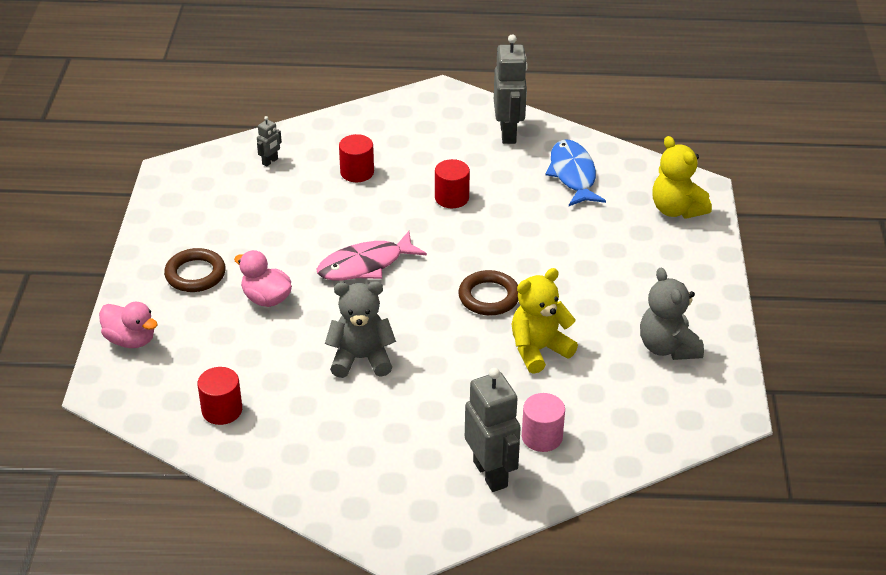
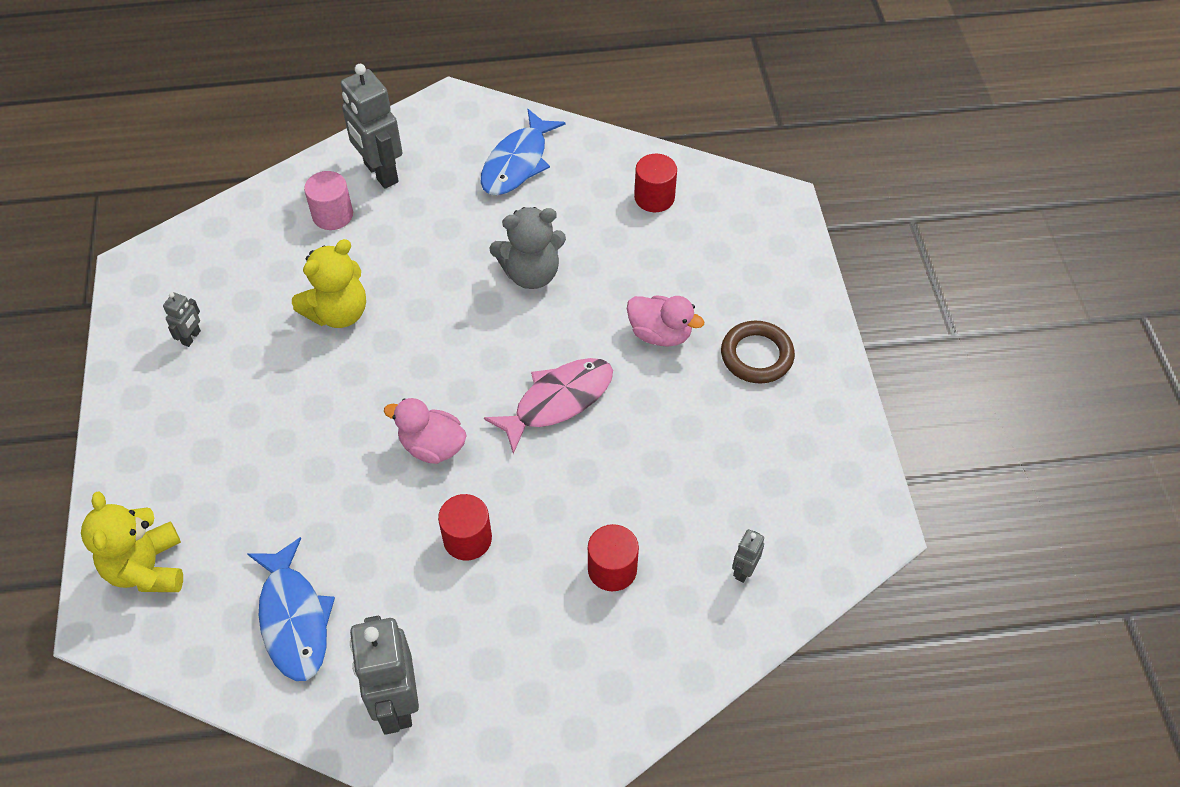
camera: 170 degrees right, 15 degrees up
pink duck [99,302,158,348] -> pink duck moved to [384,398,467,464]
brown ring [458,270,518,316] -> none
grey teddy bear [640,268,704,360] -> grey robot [163,292,201,347]
yellow teddy bear [652,136,712,219] -> yellow teddy bear turned 150 degrees counterclockwise [81,491,183,592]
none -> blue fish [481,109,565,195]

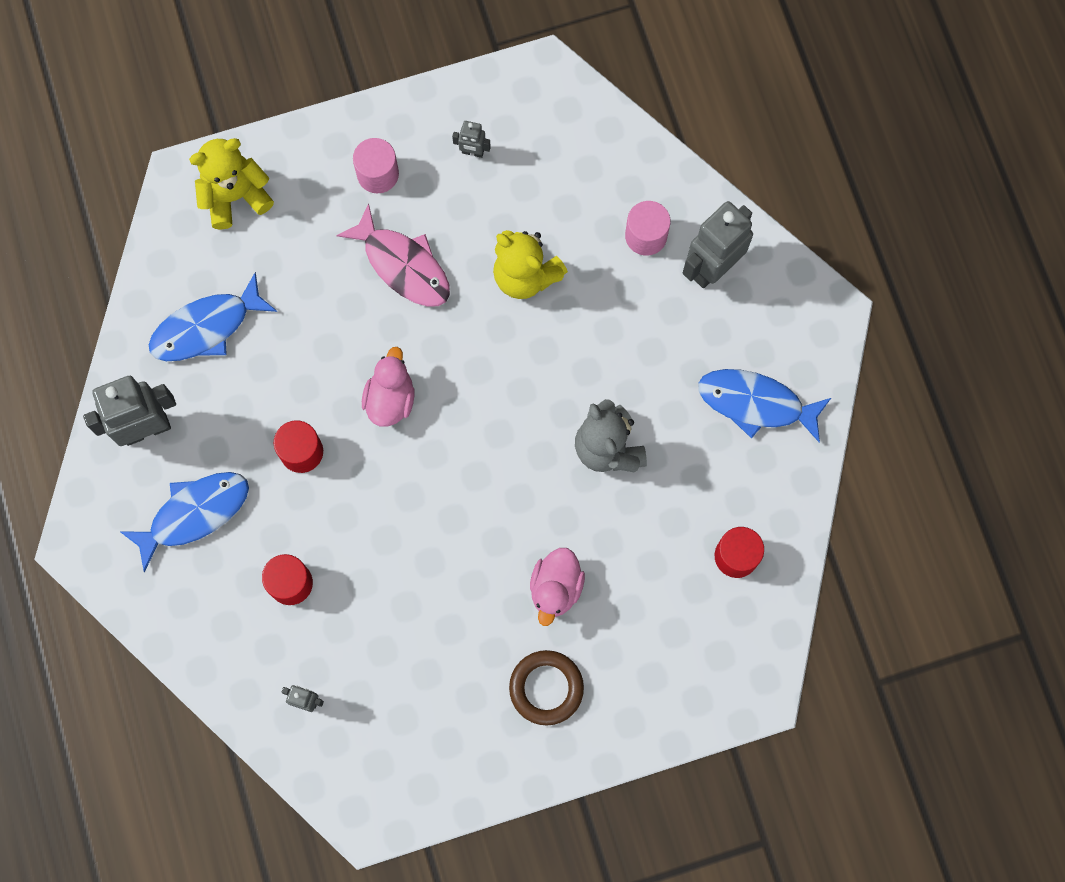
camera: 80 degrees right, 20 degrees up
pink fish [484,358,613,454] -> pink fish moved to [336,203,450,307]
none -> blue fish [119,472,249,572]
none -> pink cylinder [353,138,399,193]

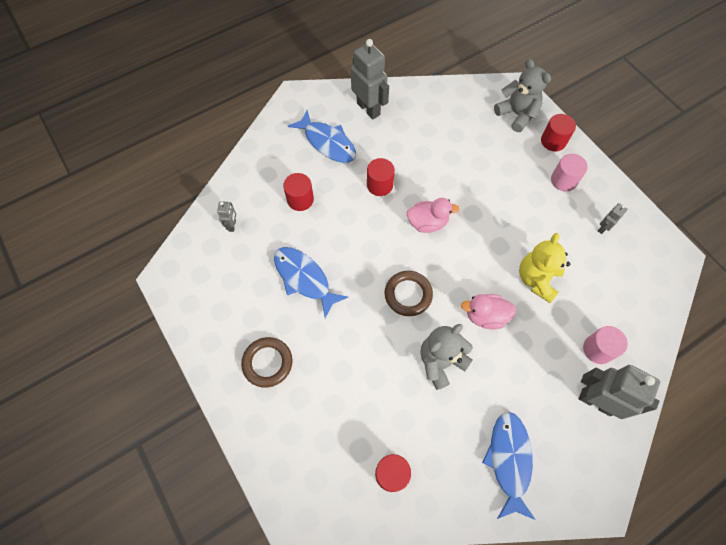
camera: 75 degrees right, 10 degrees down
blue fish [149,272,278,361] -> blue fish moved to [274,247,348,318]
yellow teddy bear [189,138,274,230] -> grey teddy bear [494,59,551,132]
pink fish [336,203,450,307] -> none
grey robot [452,121,491,158] -> grey robot turned 45 degrees clockwise [598,203,627,234]
pink duck [530,548,585,626] -> pink duck moved to [461,294,516,329]
none -> brown ring [384,271,433,316]
none -> red cylinder [541,114,576,151]

